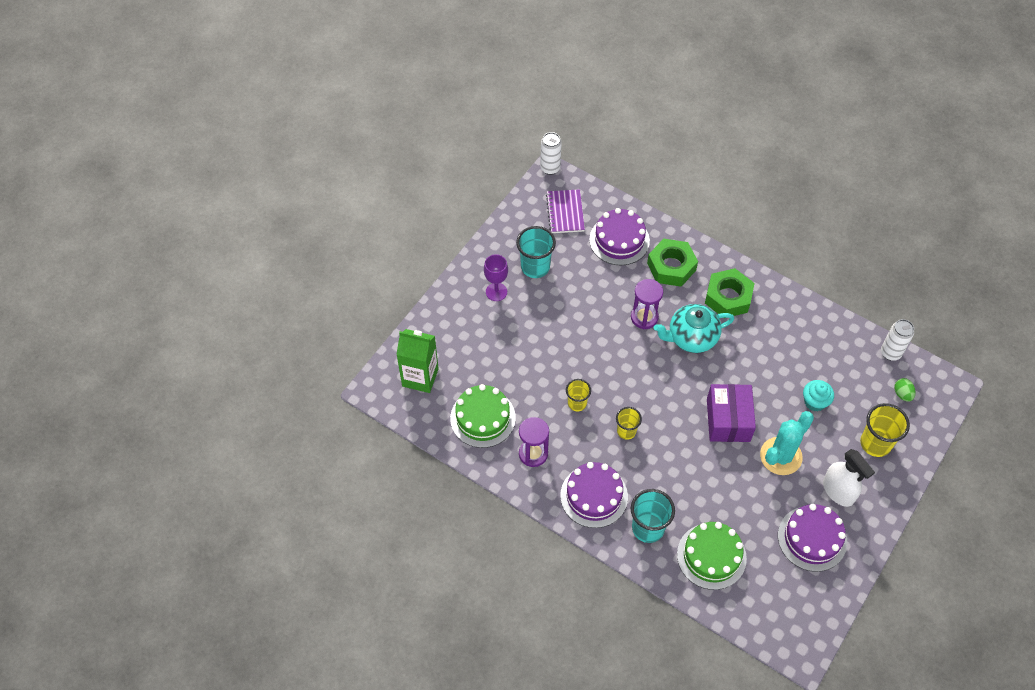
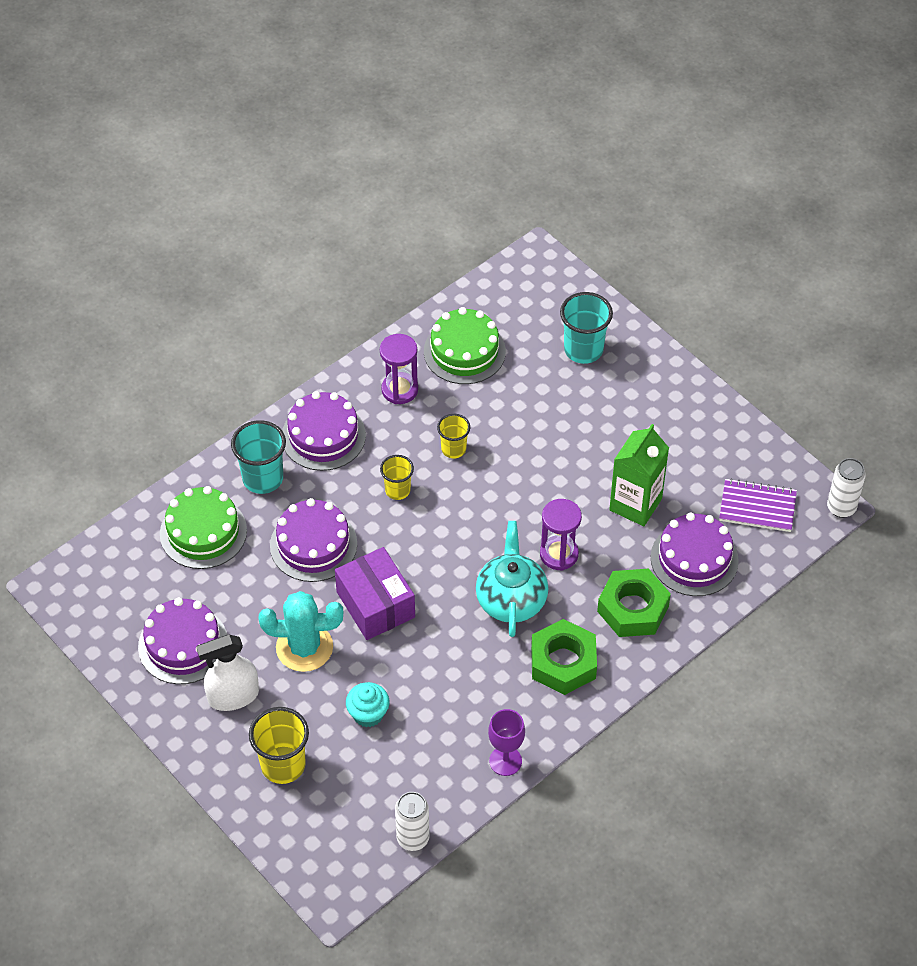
camera: 105 degrees right, 5 degrees down
green carton [396,329,439,393] -> green carton moved to [609,424,669,526]
purple goblet [484,254,508,301] -> purple goblet moved to [488,709,525,776]
turquoise cup [516,226,556,278] -> turquoise cup moved to [560,292,613,364]
purple box [707,384,756,442] -> purple box turned 45 degrees clockwise [335,547,415,640]
turquoise cactus [760,411,814,475] -> turquoise cactus turned 60 degrees counterclockwise [259,591,343,672]
green egg [894,378,916,402] -> none
none -> purple cake [270,498,357,582]

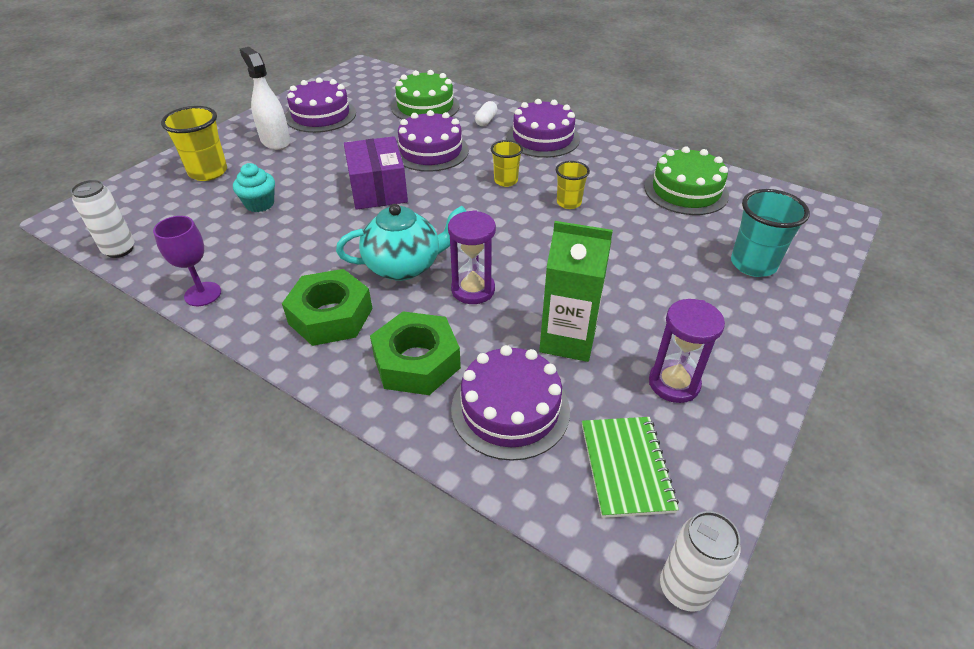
camera: 75 degrees right, 10 degrees down
turquoise cup [231,420,286,494] -> white capsule [475,101,498,126]
turquoise cactus [259,591,343,672] -> none
purple box [335,547,415,640] -> purple box turned 60 degrees counterclockwise [344,136,408,210]
purple hourglass [380,334,418,404] -> purple hourglass moved to [649,299,725,403]
purple notebook [719,478,797,532] -> green notebook [582,417,679,518]

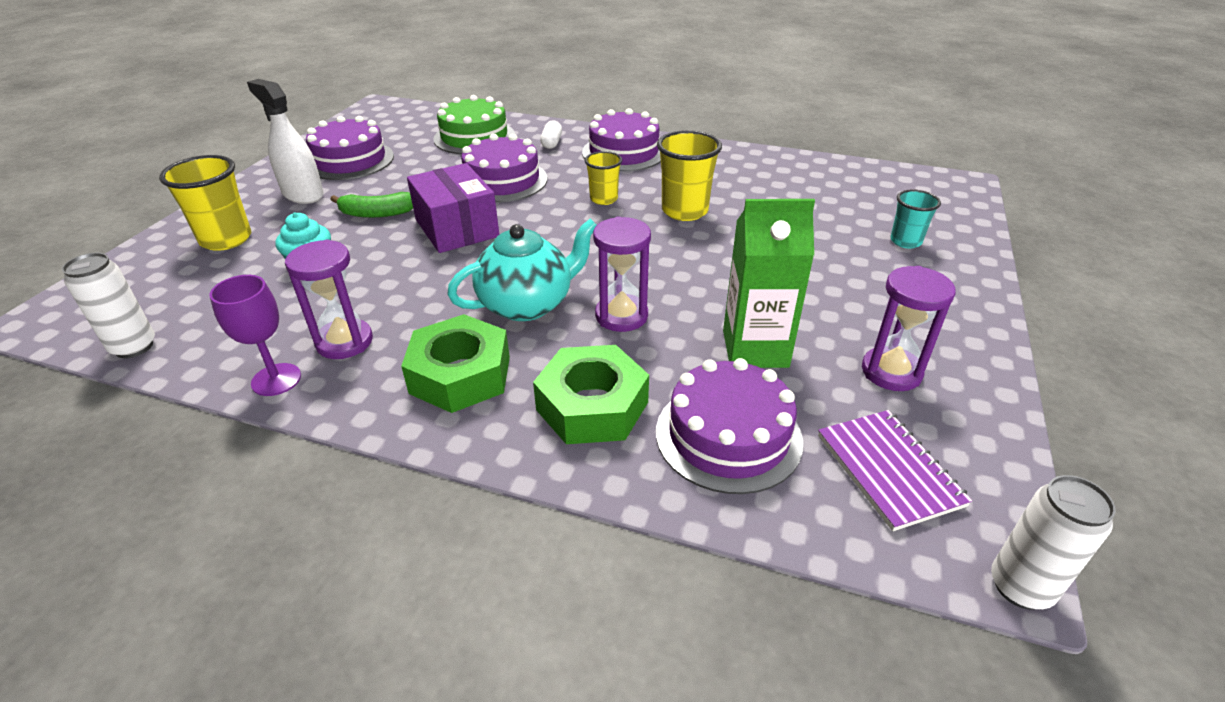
camera: 15 degrees left, 5 degrees down
yellow cup [556,161,590,209] -> yellow cup [657,130,722,221], size x1.62
green notebook [582,417,679,518] -> purple notebook [818,410,972,531]
green cake [645,146,729,215] -> none
turquoise cup [731,189,810,277] -> turquoise cup [890,189,941,249], size x0.62
none -> purple hourglass [285,239,373,359]
none -> green banana [330,192,413,218]

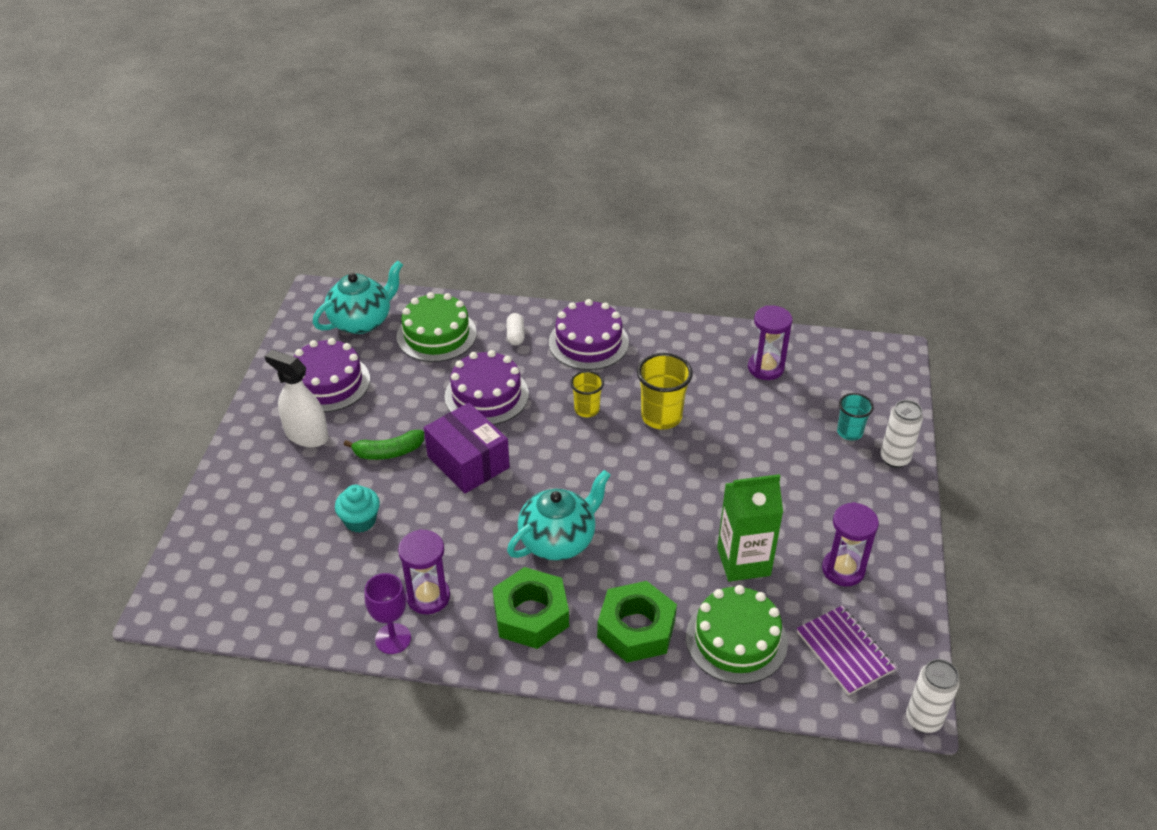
camera: 10 degrees left, 5 degrees up
white can [62,253,155,358] -> white can moved to [880,400,923,468]
yellow cup [159,155,251,251] -> none
purple hourglass [593,217,651,332] -> purple hourglass moved to [748,305,792,380]
purple cake [656,358,803,494] -> green cake [686,585,788,684]
none -> turquoise teapot [313,260,403,334]

